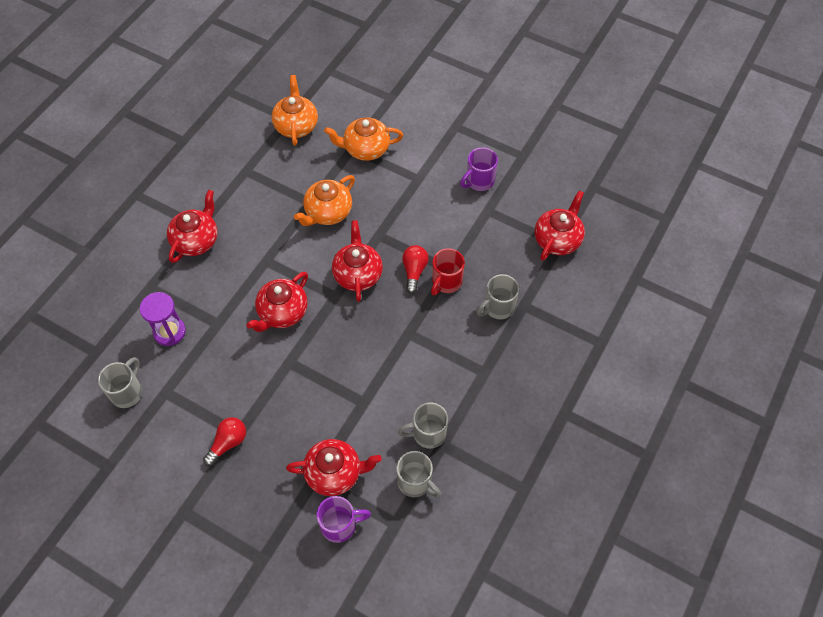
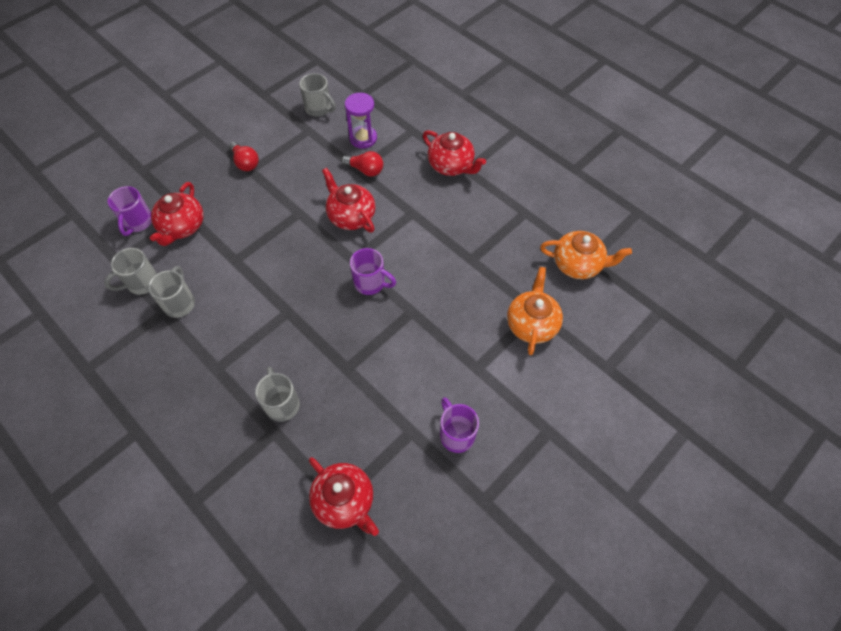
camera: 105 degrees right, 0 degrees up
orange teapot [294,175,355,226] -> none
red teapot [332,220,383,302] -> purple mug [350,248,396,295]
red light bulb [402,245,429,294] -> red light bulb moved to [341,151,383,177]
red mug [431,248,465,296] -> none

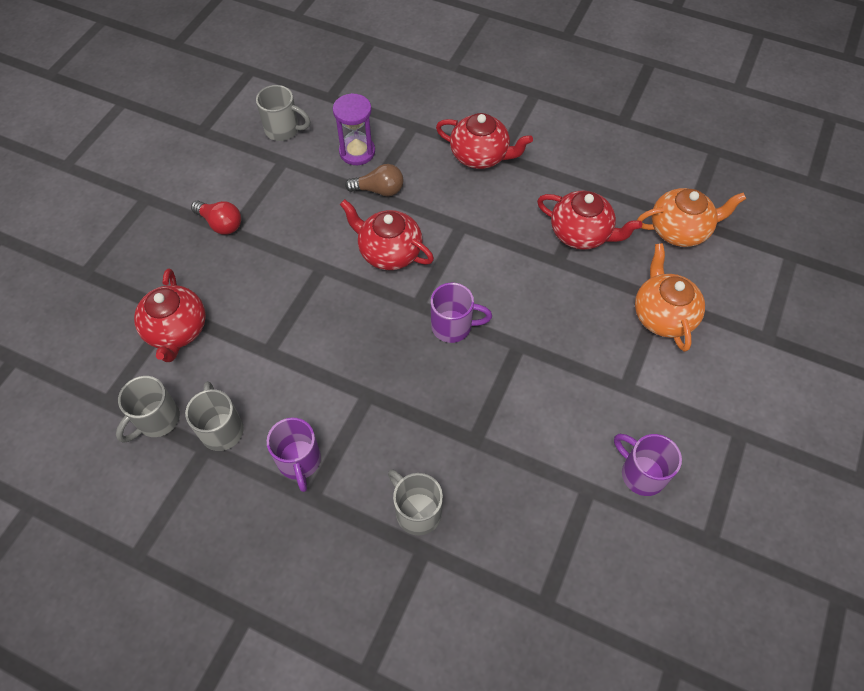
camera: 20 degrees left, 0 degrees up
purple mug [108,186,152,236] -> purple mug moved to [267,417,321,492]
red teapot [309,457,379,536] -> red teapot moved to [537,191,642,250]
red light bulb [341,151,383,177] -> brown light bulb [345,164,404,196]

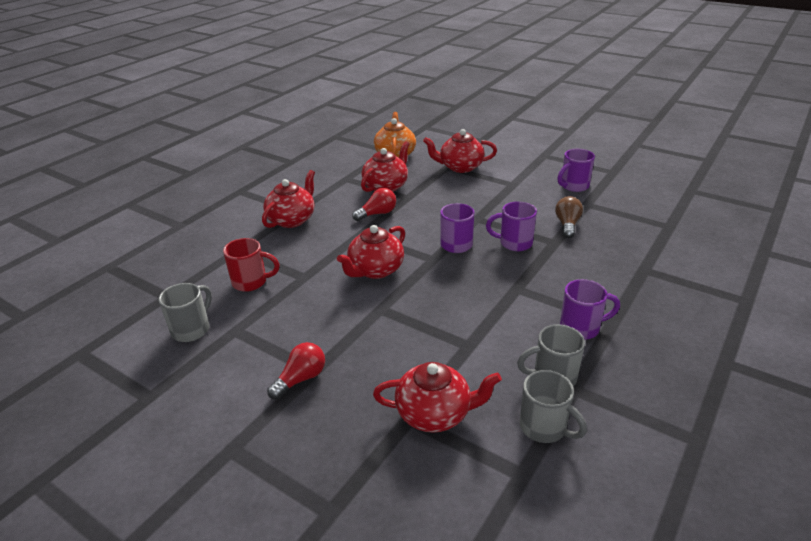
camera: 80 degrees left, 25 degrees down
purple hourglass [333,93,375,165] -> red mug [223,238,280,292]
brown light bulb [345,164,404,196] -> brown light bulb moved to [555,196,583,238]
grey mug [388,469,443,536] -> none
orange teapot [635,243,705,352] -> red teapot [423,129,497,173]
none -> red light bulb [352,188,396,221]
none -> purple mug [486,201,537,251]

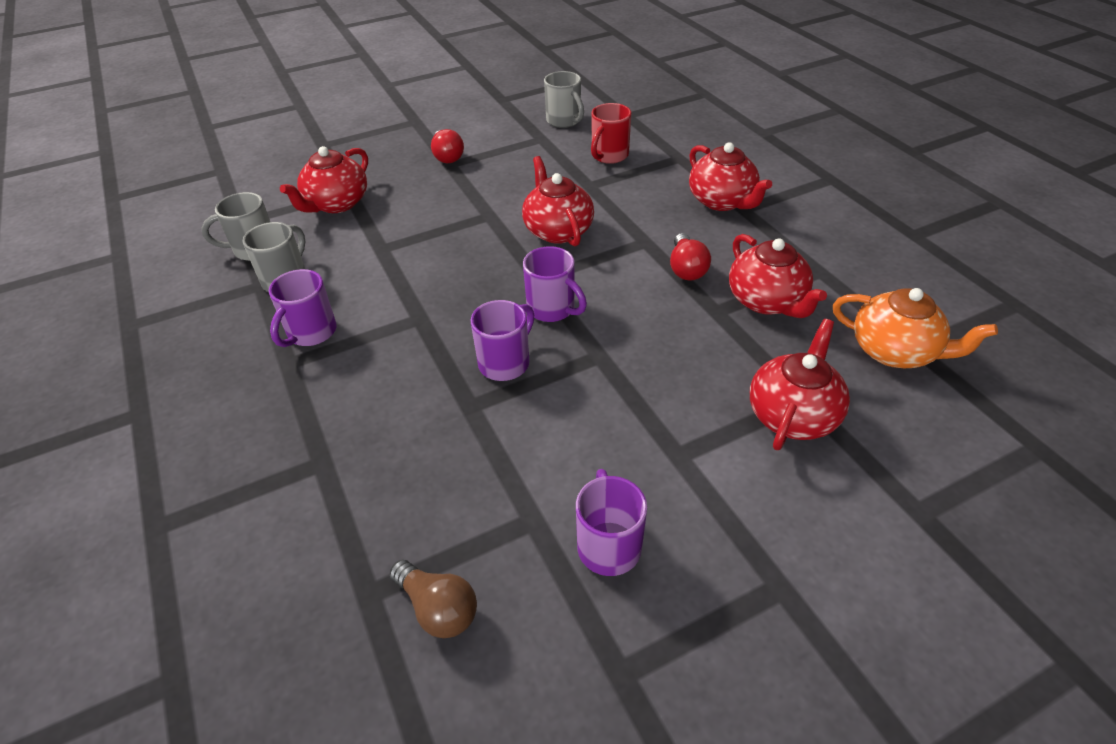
camera: 120 degrees right, 10 degrees up
brown light bulb [555,196,583,238] -> brown light bulb moved to [390,560,477,638]

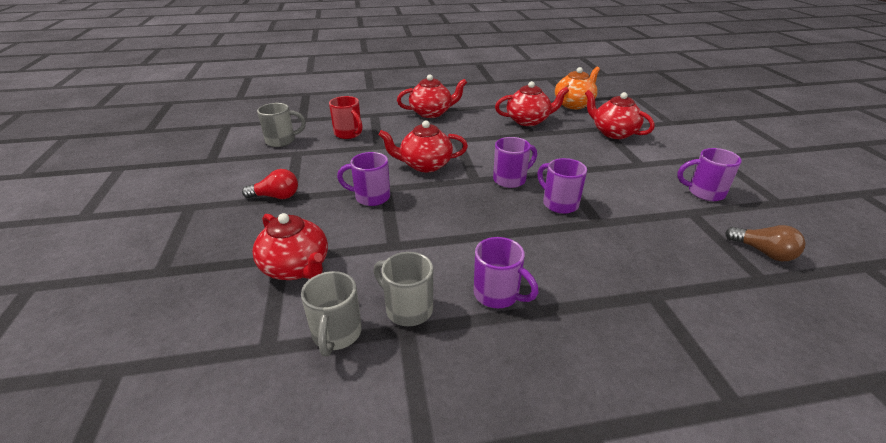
camera: 75 degrees left, 10 degrees down
brown light bulb [390,560,477,638] -> brown light bulb turned 75 degrees clockwise [725,225,805,261]
red light bulb [670,233,711,281] -> none
none -> purple mug [337,152,390,206]

